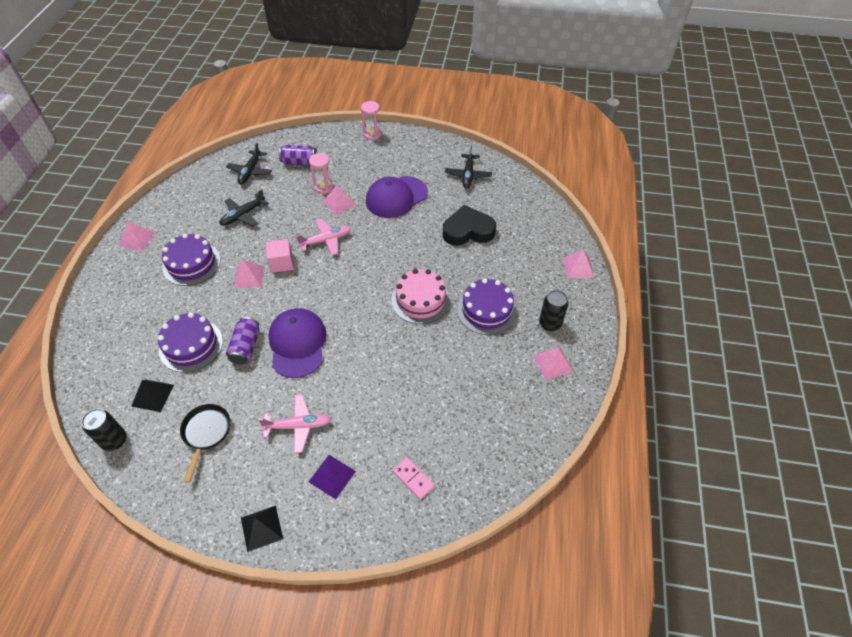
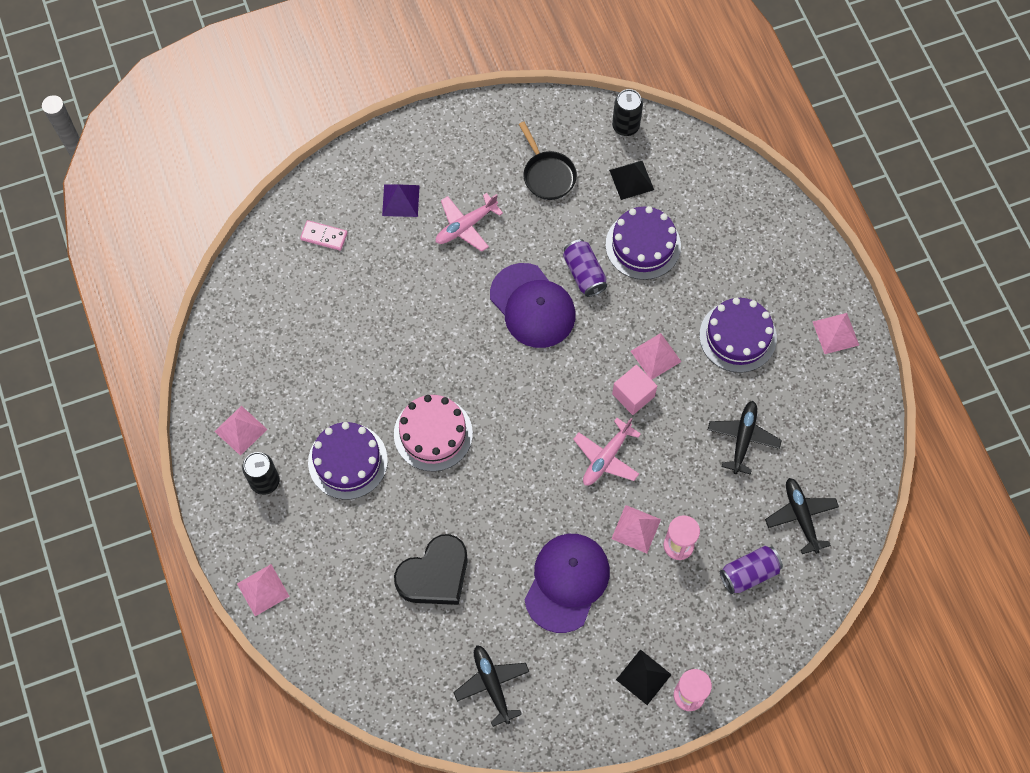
camera: 150 degrees right, 15 degrees up
black pyramid [241,506,283,552] -> black pyramid moved to [616,649,672,705]

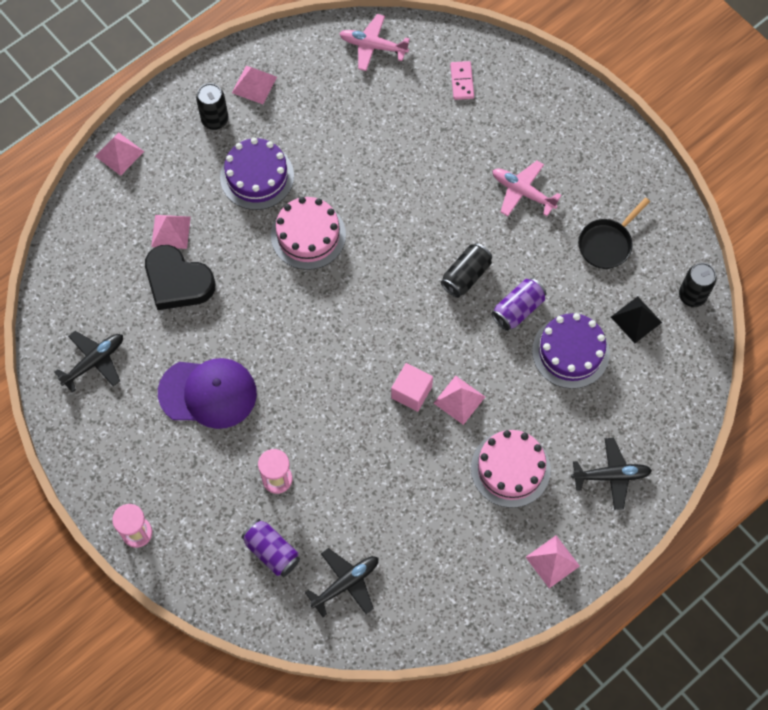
camera: 70 degrees right, 0 degrees up
purple pyramid [382,184,420,217] -> none
purple cap [490,263,576,348] -> black can [441,243,492,298]
pink plane [573,418,641,485] -> pink plane moved to [339,14,410,71]
pink pyramid [611,505,661,553] -> pink pyramid moved to [151,215,191,249]
black pyramid [616,649,672,705] -> none
purple cake [699,298,777,373] -> pink cake [471,430,551,508]
black plane [708,401,782,475] -> black plane moved to [571,438,652,510]

